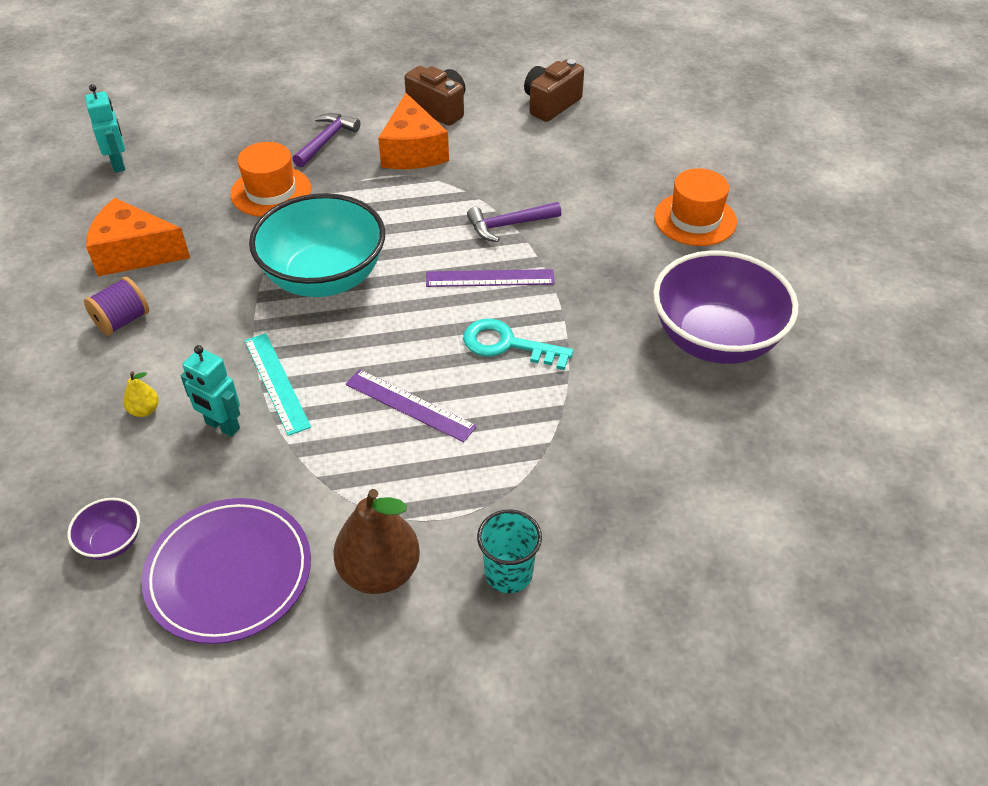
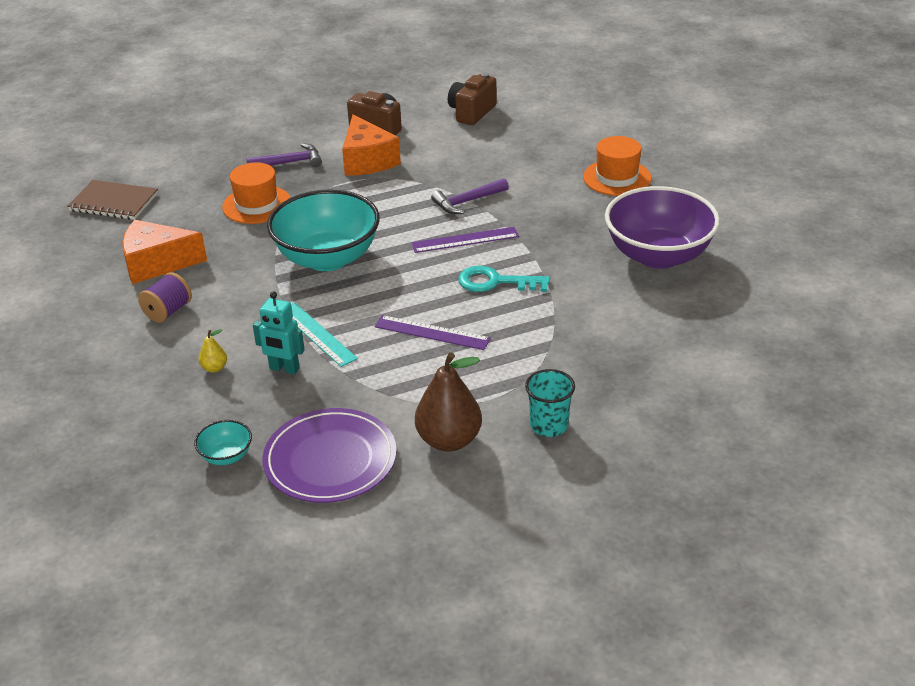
camera: 10 degrees left, 10 degrees down
purple bowl [68,498,140,560] -> turquoise bowl [194,420,252,465]
turquoise robot [85,84,125,173] -> brown notebook [67,180,158,220]
purple hammer [292,113,360,167] -> purple hammer turned 60 degrees clockwise [246,143,322,167]

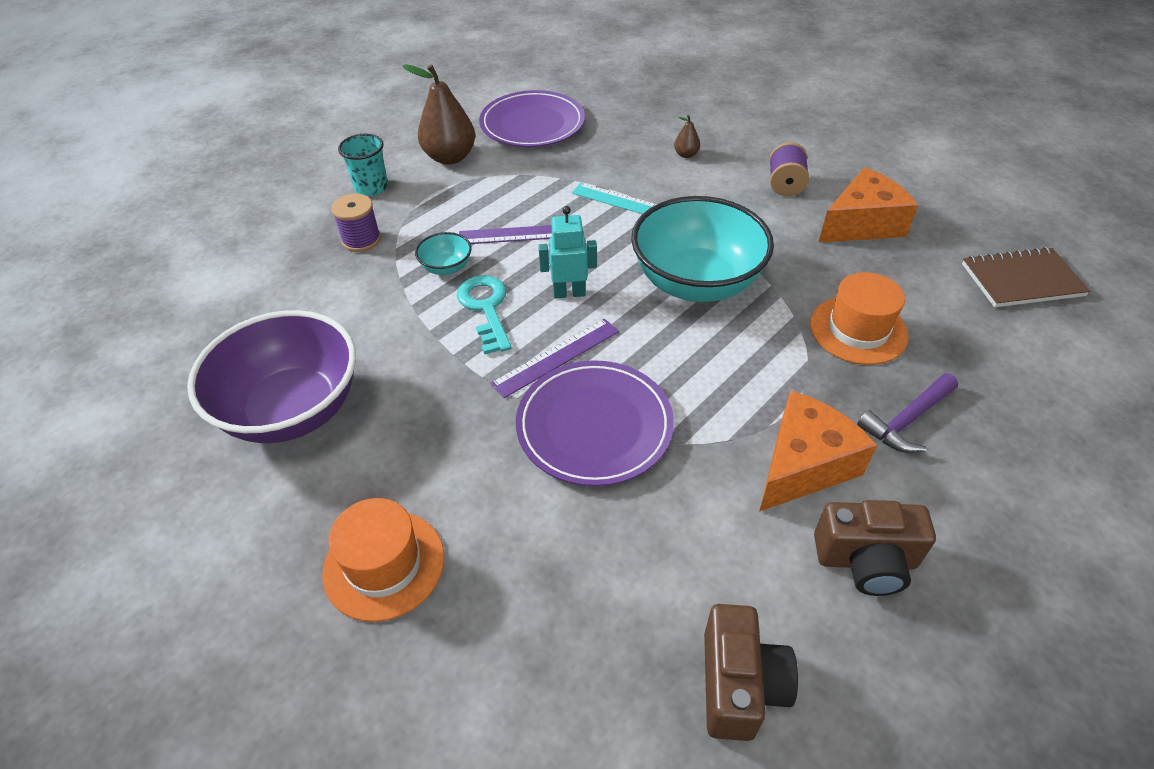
camera: 155 degrees right, 10 degrees up
turquoise bowl [194,420,252,465] -> turquoise bowl moved to [415,232,472,275]
yellow pear [198,329,227,372] -> brown pear [674,115,700,158]
turquoise robot [253,291,305,375] -> turquoise robot moved to [538,206,597,299]
orange cheese [342,114,401,176] -> orange cheese turned 90 degrees clockwise [759,391,877,512]
purple hammer [431,178,509,214] -> purple plate [516,360,674,486]
turquoise key [458,266,550,292] -> turquoise key turned 90 degrees counterclockwise [457,275,511,355]
none -> purple spool [331,194,381,252]

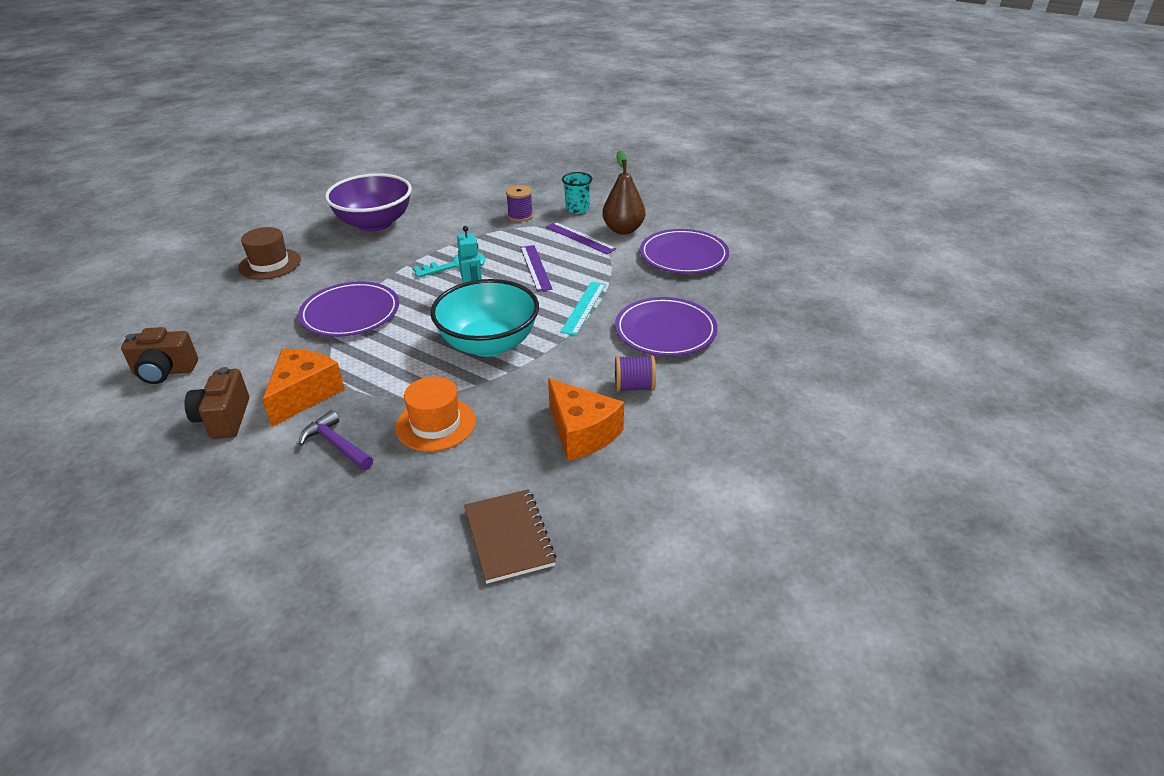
camera: 80 degrees right, 10 degrees down
orange hat [322,498,444,622] -> brown hat [238,227,301,280]
turquoise bowl [415,232,472,275] -> none
purple ruler [490,319,619,398] -> purple ruler moved to [546,222,617,254]
brown pear [674,115,700,158] -> purple plate [615,297,718,356]
orange cheese [759,391,877,512] -> orange cheese turned 105 degrees counterclockwise [262,349,345,427]

